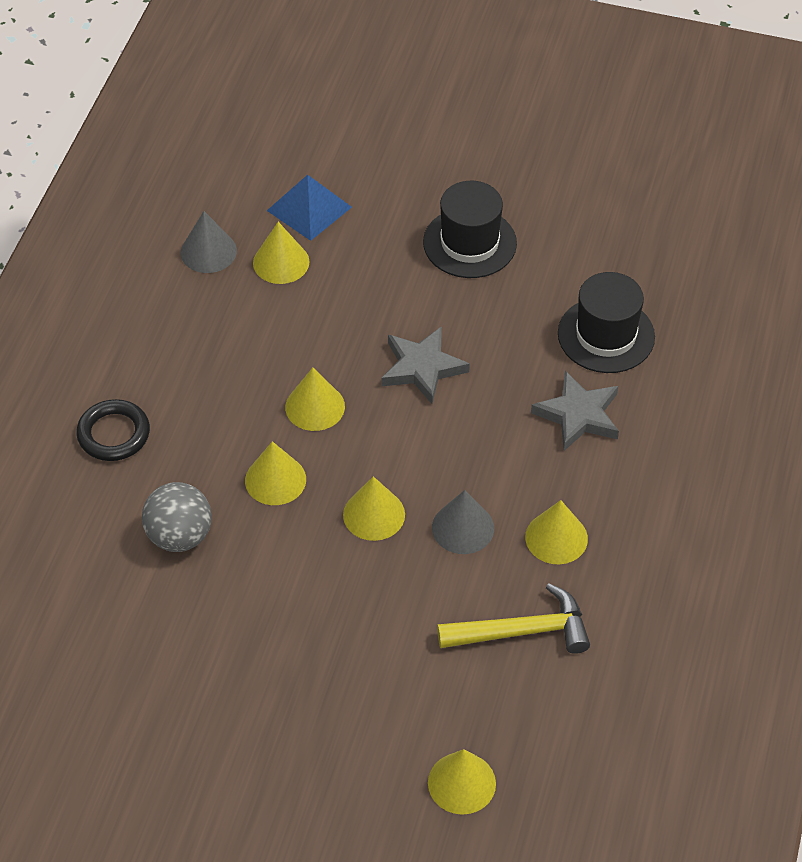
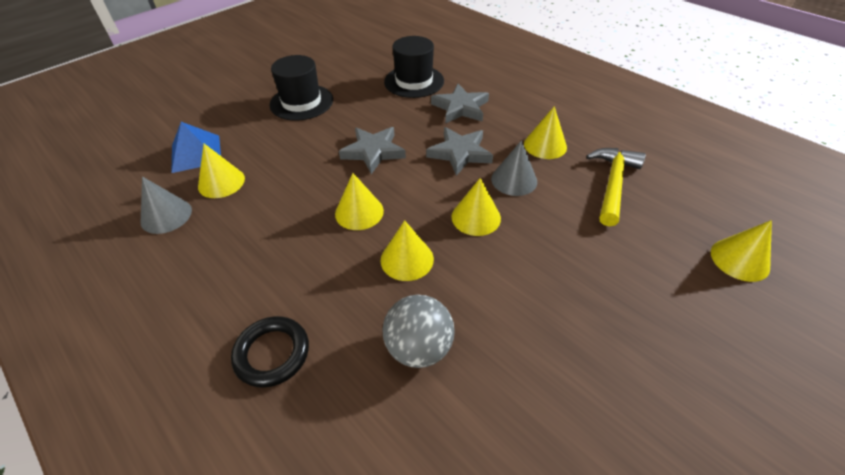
camera: 60 degrees left, 5 degrees down
none -> grey star [426,127,493,176]

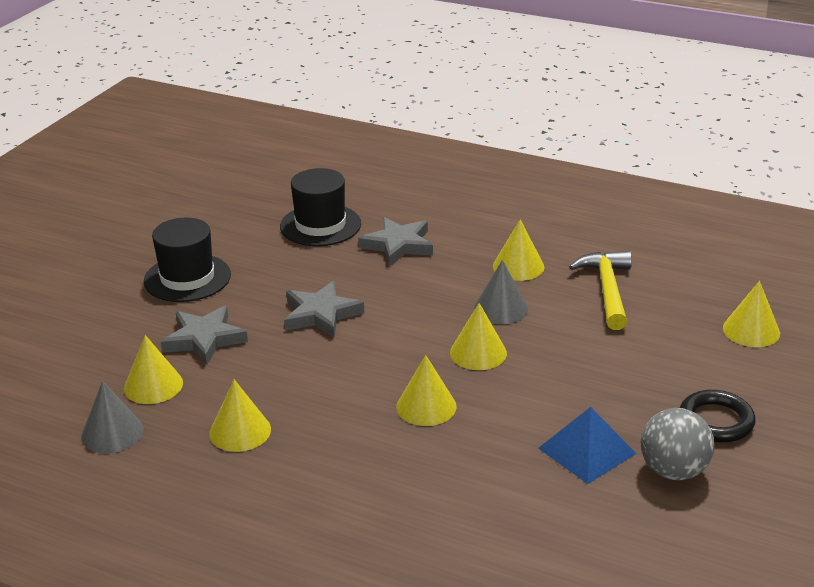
camera: 20 degrees left, 15 degrees down
blue pyramid [171,122,221,173] -> blue pyramid moved to [538,407,637,484]
black ring [231,316,309,388] -> black ring moved to [680,390,756,443]
yellow cone [335,173,384,230] -> yellow cone moved to [209,380,271,452]
grey ball [382,295,455,368] -> grey ball moved to [641,408,714,480]
grey star [426,127,493,176] -> grey star moved to [161,306,248,365]

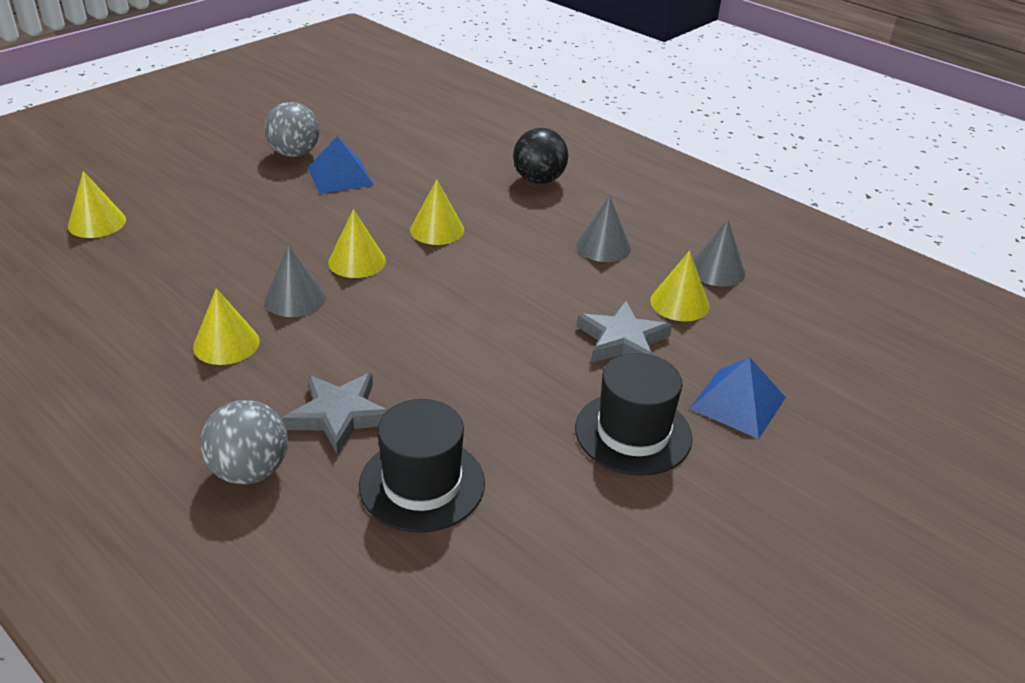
camera: 165 degrees left, 5 degrees up
yellow cone [209,380,271,452] -> grey cone [576,196,631,262]
grey star [284,281,364,338] -> none
yellow hammer [569,251,632,330] -> none
black ring [680,390,756,443] -> none
none -> grey ball [200,400,288,484]
none -> black ball [513,128,569,184]
none -> blue pyramid [689,357,786,439]

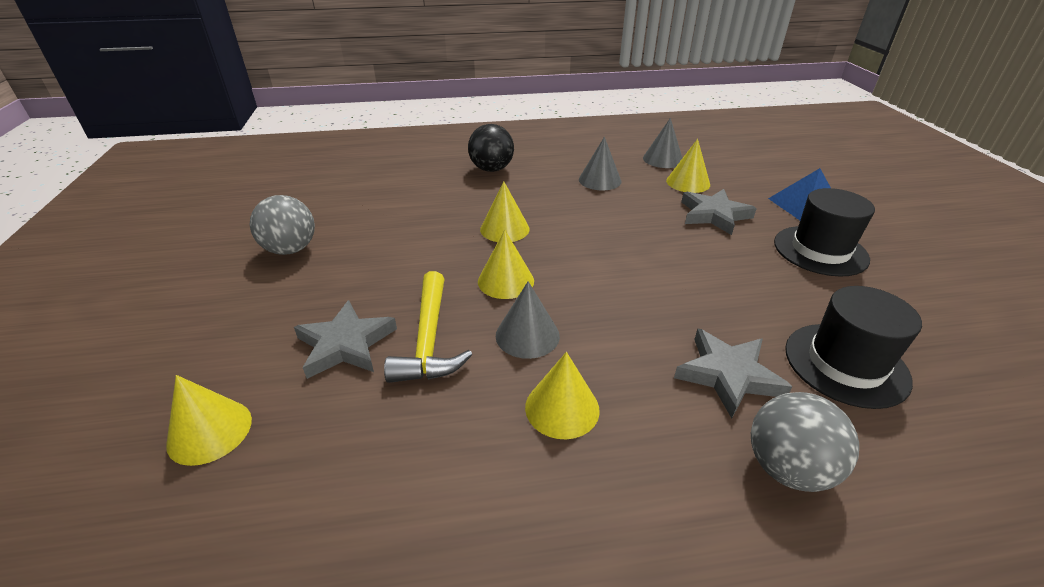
camera: 50 degrees left, 0 degrees up
blue pyramid [308,136,374,194] -> none
none -> grey star [294,300,397,379]
none -> yellow hammer [384,271,473,383]

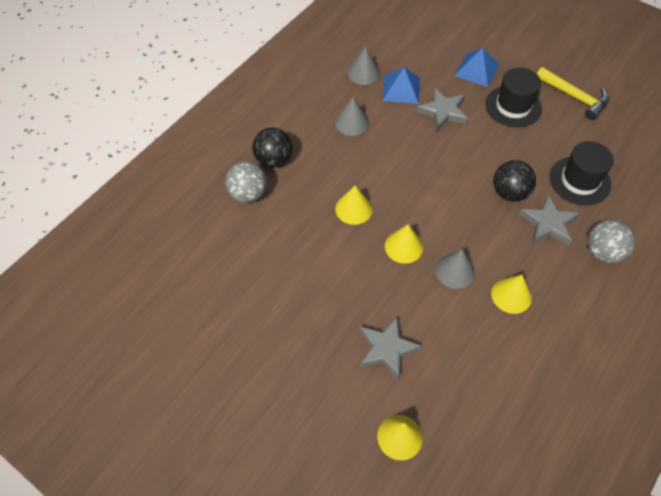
camera: 45 degrees left, 20 degrees up
grey ball [250,195,315,255] -> grey ball moved to [225,161,267,203]
yellow hammer [384,271,473,383] -> yellow hammer moved to [537,67,609,120]
yellow cone [666,139,710,193] -> blue pyramid [382,67,420,104]
none -> black ball [493,160,536,202]

